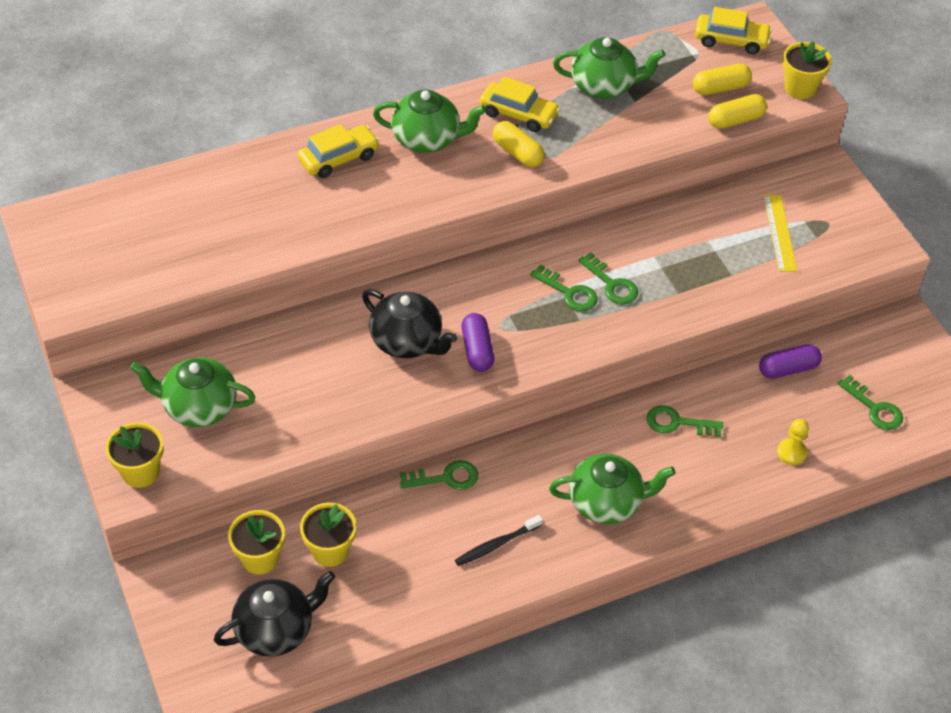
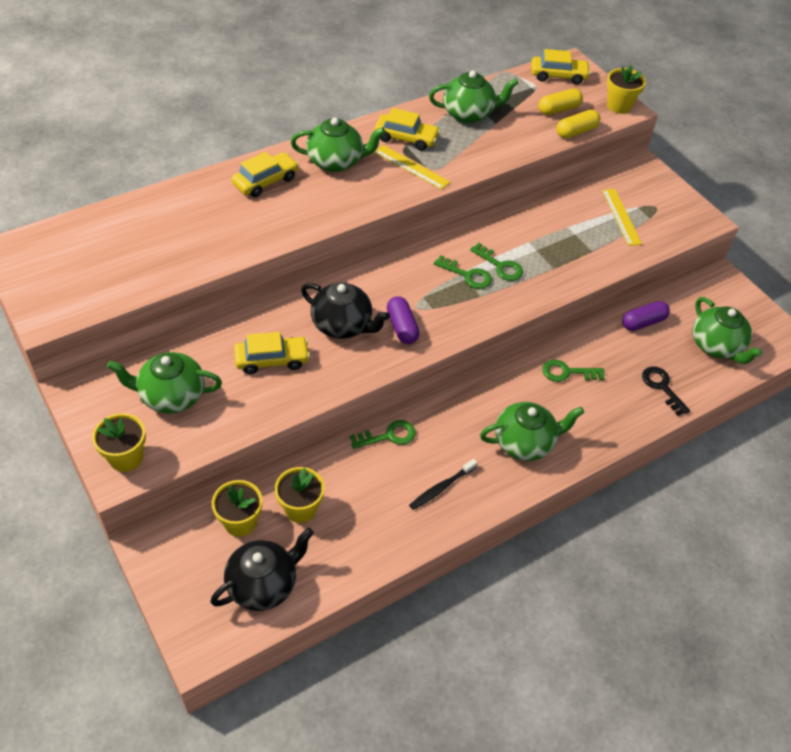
camera: 10 degrees left, 0 degrees up
yellow capsule [493,121,545,168] -> yellow ruler [374,145,450,190]
yellow pawn [777,419,809,465] -> black key [642,366,690,416]
green key [838,375,903,430] -> green teapot [693,297,763,364]
none -> yellow car [234,332,310,374]

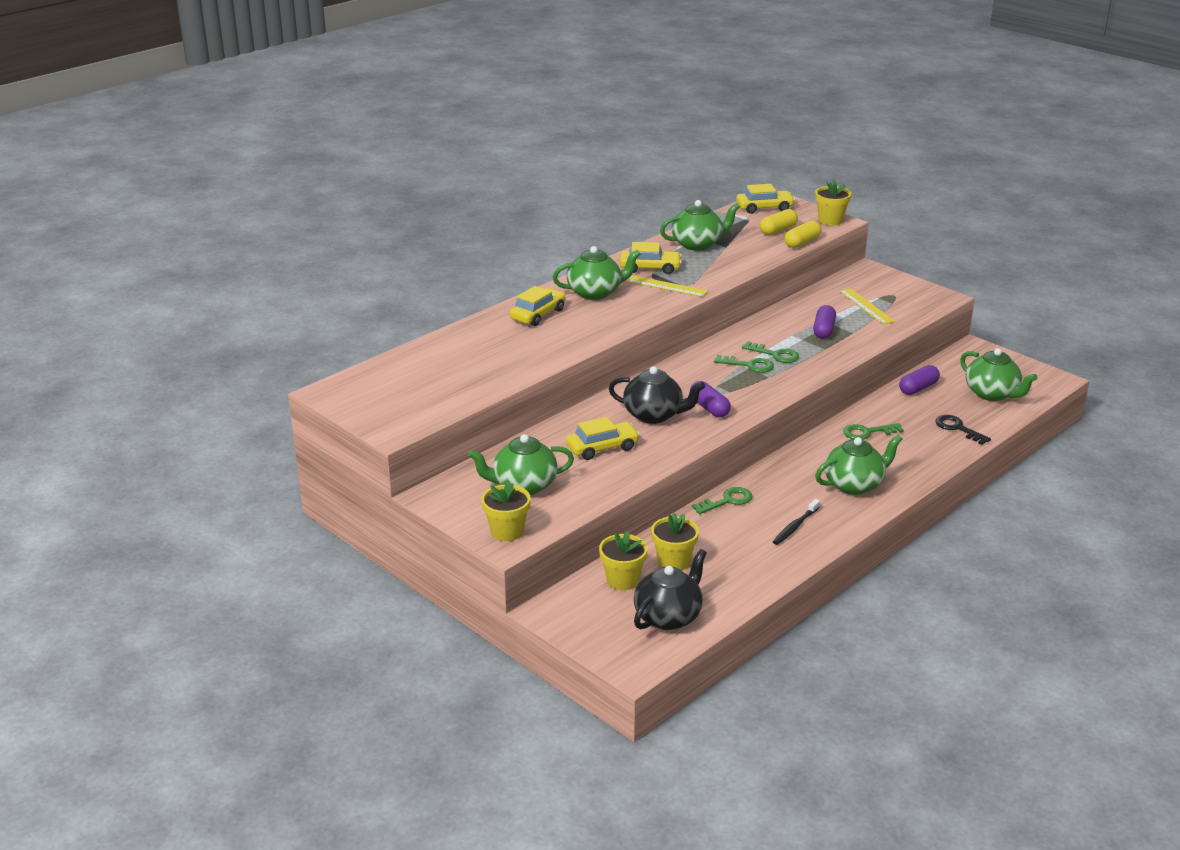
camera: 10 degrees left, 20 degrees down
none -> purple capsule [813,305,836,339]

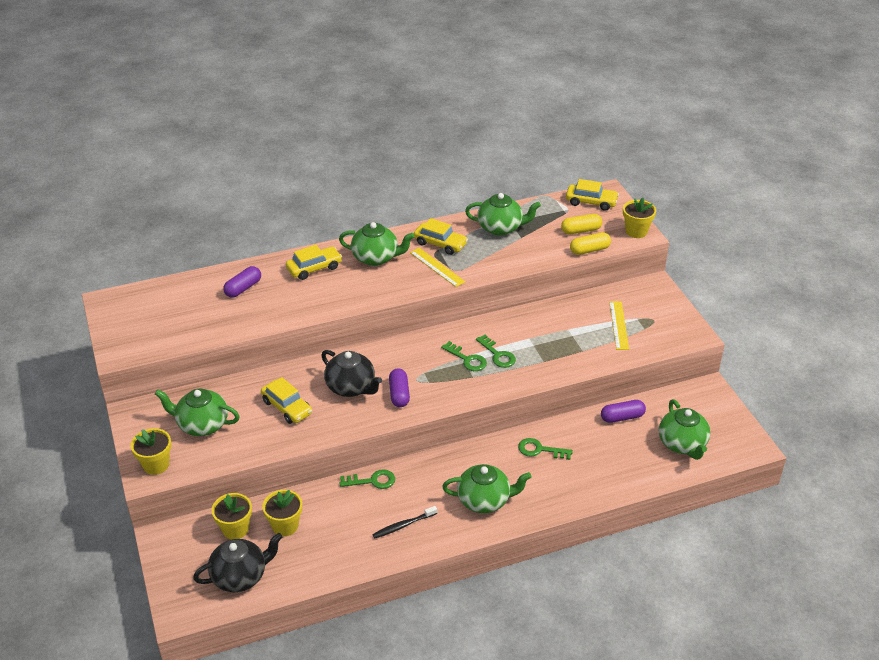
camera: 25 degrees right, 10 degrees up
yellow car [566,417,640,460] -> yellow car turned 45 degrees clockwise [261,377,312,424]
purple capsule [813,305,836,339] -> purple capsule moved to [223,266,261,297]
black key [935,415,991,445] -> none

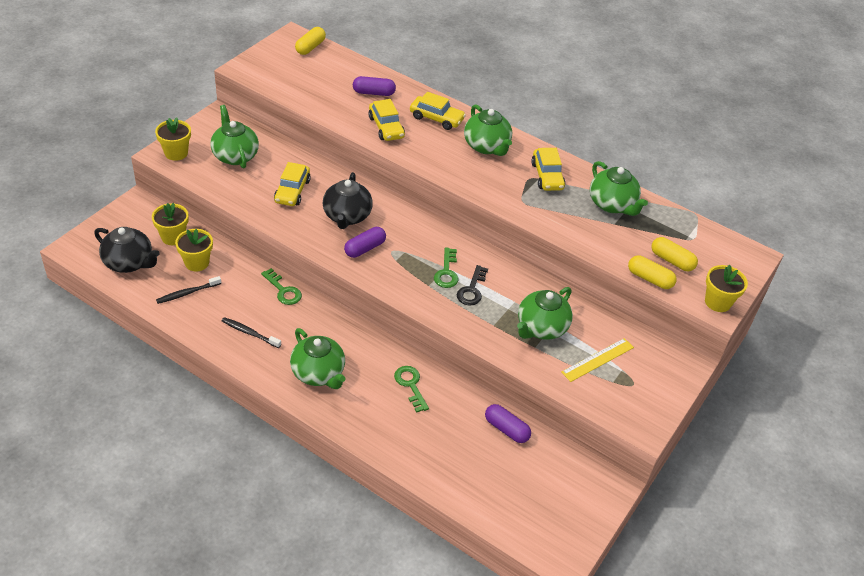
camera: 50 degrees right, 5 degrees up
yellow ruler [410,248,465,287] -> none
green key [476,334,516,368] -> black key [457,265,488,306]
yellow car [566,179,619,211] -> yellow car moved to [368,99,405,141]
green teapot [659,399,710,460] -> green teapot moved to [517,287,573,340]
none -> black toothbrush [156,276,221,304]
none -> yellow capsule [295,27,326,55]

